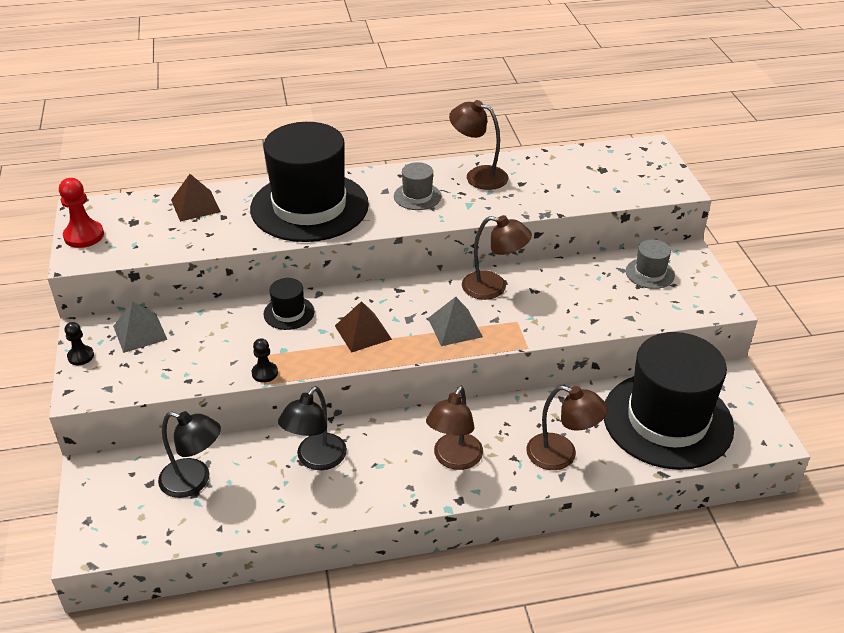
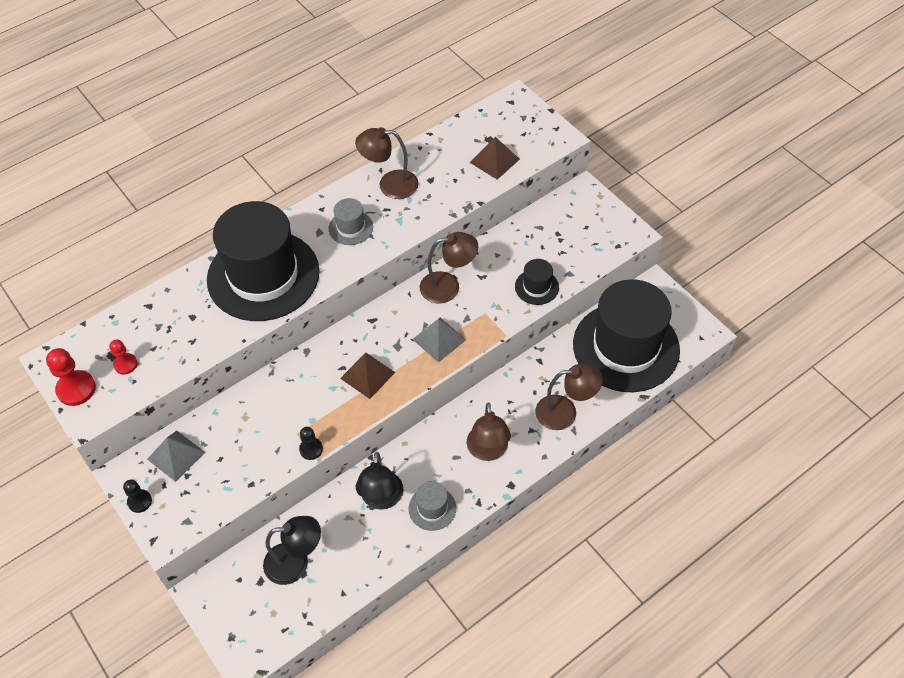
camera: 25 degrees left, 15 degrees up
brown pyramid [171,174,221,222] -> brown pyramid moved to [469,137,520,180]
black hat [263,278,315,330] -> black hat moved to [515,259,559,305]
grey hat [626,240,675,289] -> grey hat moved to [408,481,456,531]
none -> red pawn [109,339,138,375]

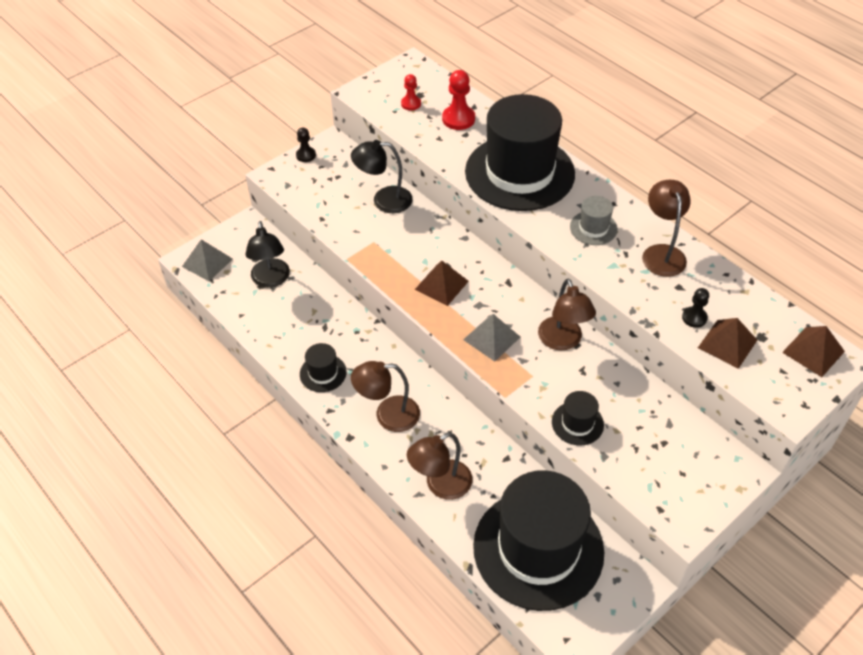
camera: 85 degrees right, 5 degrees down
red pawn [46,348,96,406] -> red pawn moved to [442,70,475,130]
grey pyramid [147,431,205,482] -> grey pyramid moved to [182,240,233,281]
black pawn [299,427,323,460] -> black pawn moved to [682,288,709,328]
black lamp [356,452,403,510] -> black lamp moved to [351,140,413,213]
grey hat [408,481,456,531] -> black hat [300,343,347,392]
brown lamp [535,364,603,430] -> brown lamp turned 60 degrees clockwise [407,432,472,500]
none -> brown pyramid [782,326,845,377]

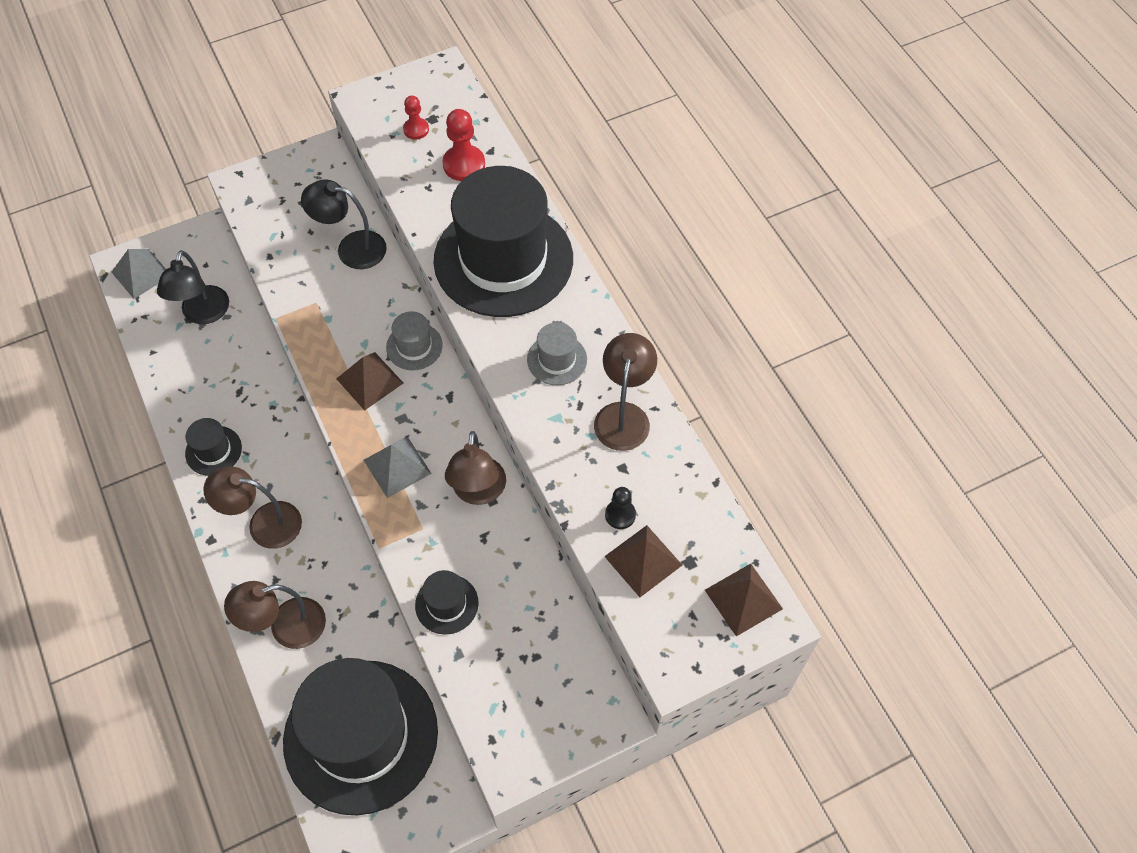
camera: 15 degrees right, 10 degrees up
black pawn [296,128,316,162] -> none
none -> grey hat [386,311,443,370]

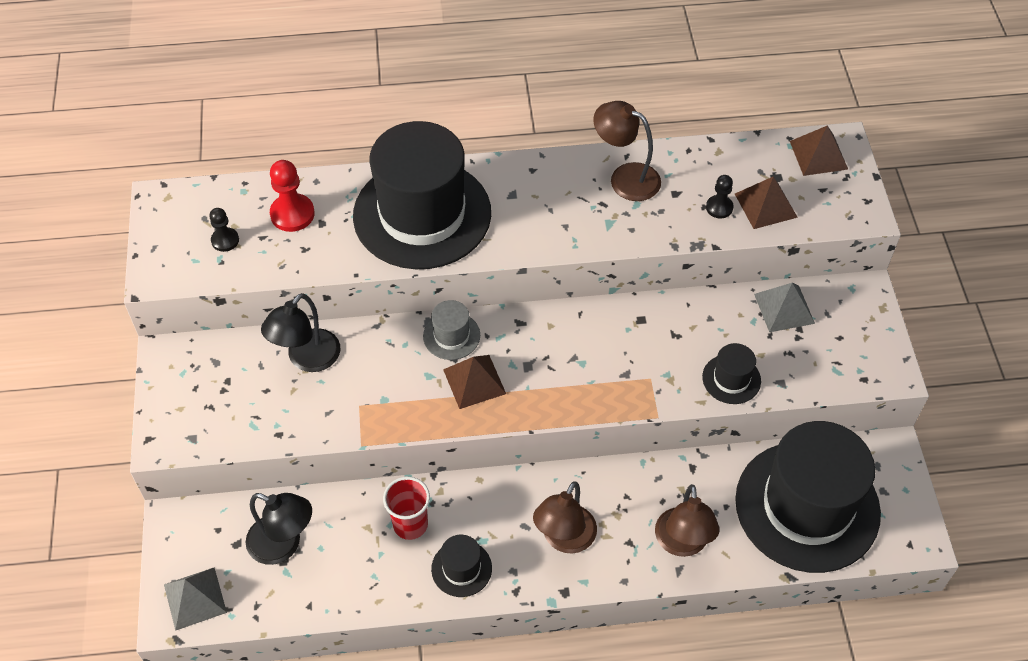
camera: 70 degrees left, 5 degrees down
grey pyramid [364,437,432,498] -> grey pyramid moved to [754,283,815,332]
red pawn [403,96,429,140] -> black pawn [209,208,239,252]
brown lamp [445,431,506,505] -> none
grey hat [527,322,587,385] -> none
none -> red cup [383,477,430,540]

